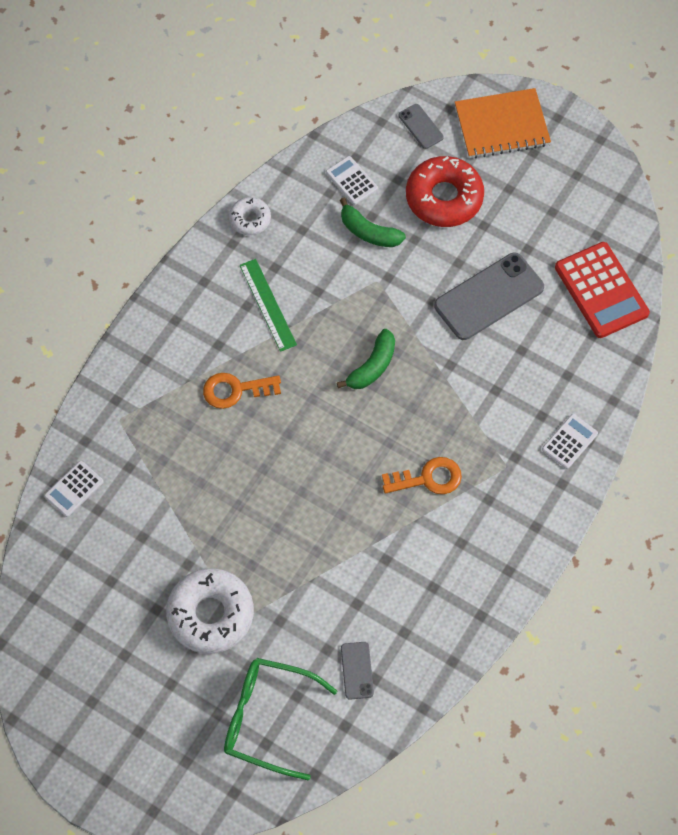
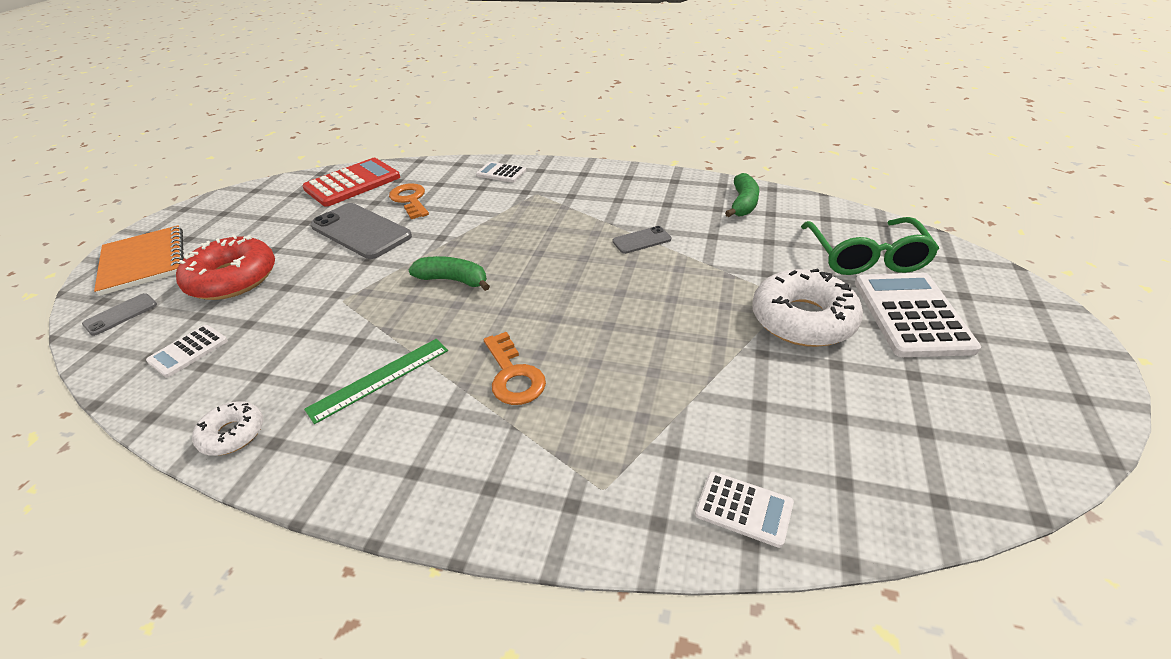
camera: 105 degrees left, 25 degrees down
green banana [340,198,406,247] -> green banana moved to [725,173,759,217]
grey phone [341,642,374,700] -> grey phone moved to [613,226,671,254]
orange key [382,457,462,494] -> orange key moved to [389,183,429,219]
none -> white calculator [855,273,981,357]

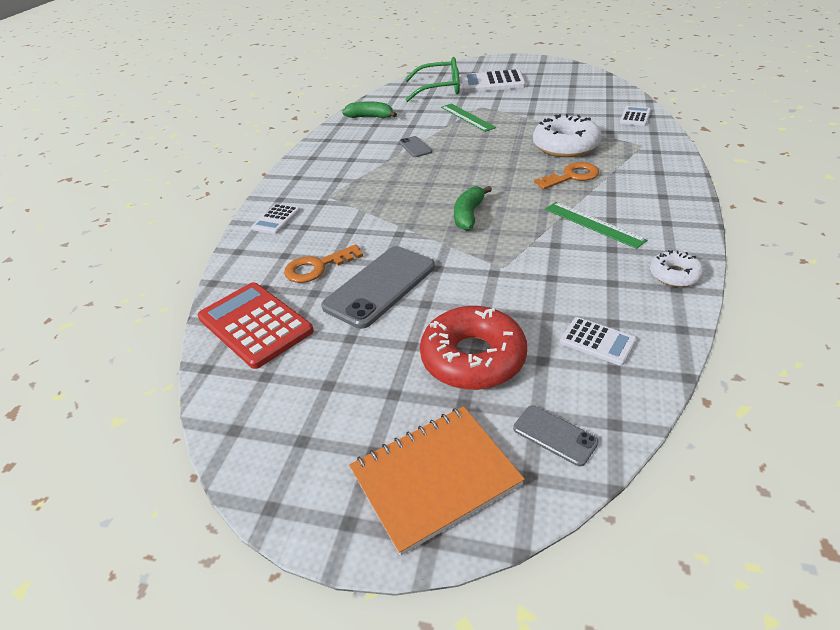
camera: 90 degrees left, 0 degrees up
white donut [752,268,863,347] -> white donut moved to [533,114,602,157]
none -> green ruler [441,104,496,132]

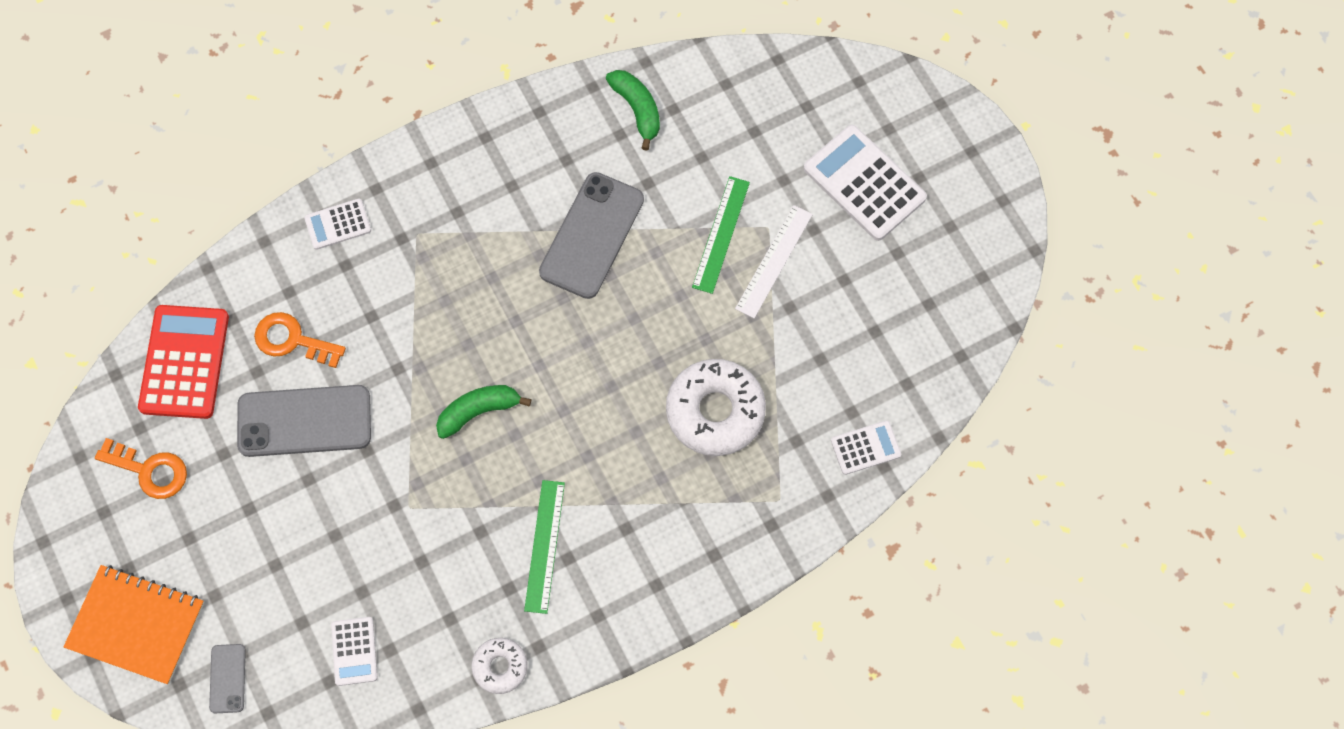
camera: 45 degrees right, 30 degrees up
grey phone [399,136,432,157] -> grey phone [539,172,644,299], size x2.04
green glasses [405,57,460,102] -> none
red donut [420,306,527,390] -> none
orange key [534,162,599,189] -> orange key moved to [95,438,187,499]
none -> white ruler [735,205,813,318]

